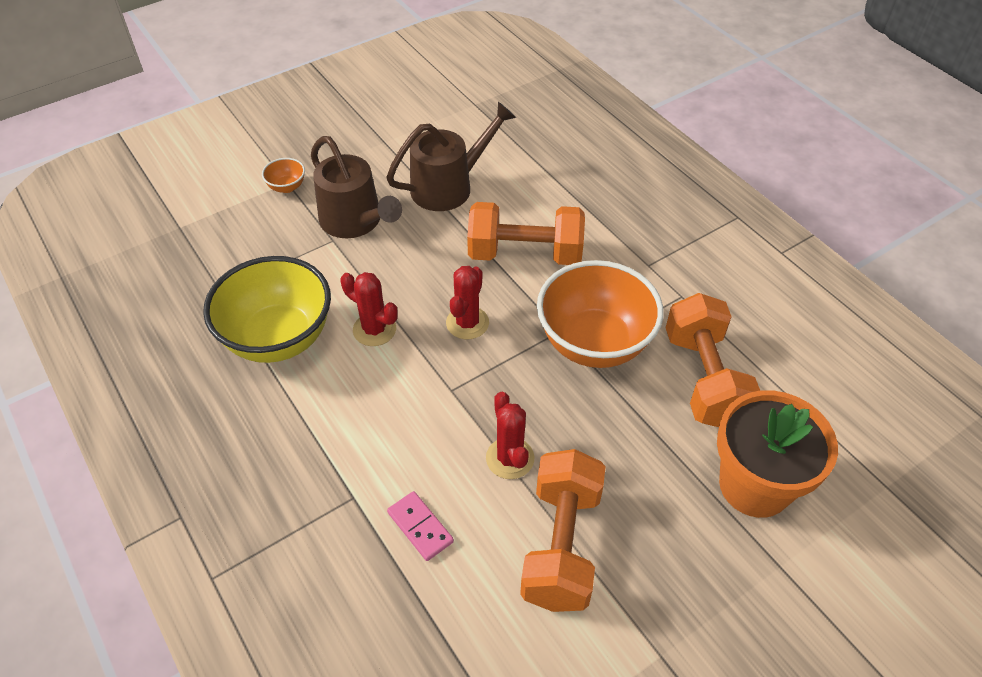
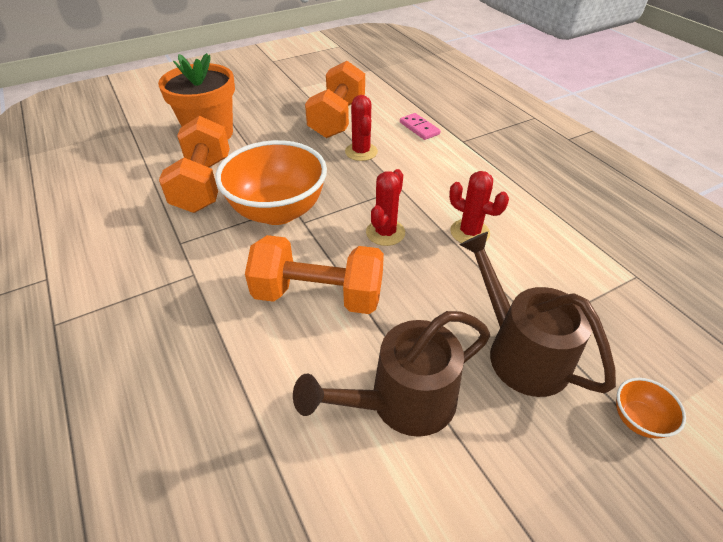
camera: 175 degrees left, 5 degrees down
yellow bowl [203,256,331,363] -> none

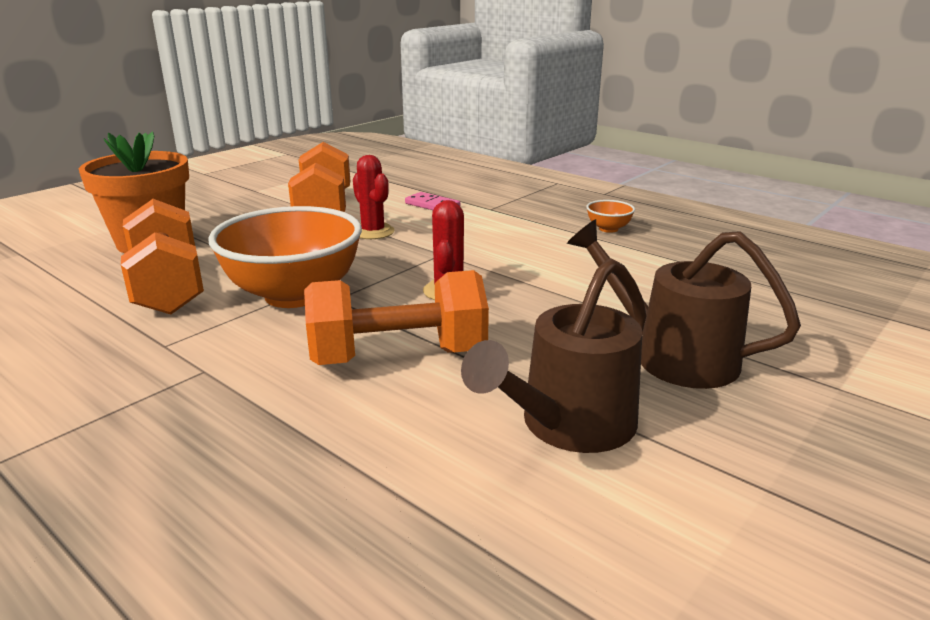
camera: 20 degrees left, 20 degrees down
red cactus [449,171,509,243] -> none
orange bowl [616,378,686,439] -> orange bowl moved to [586,200,635,233]

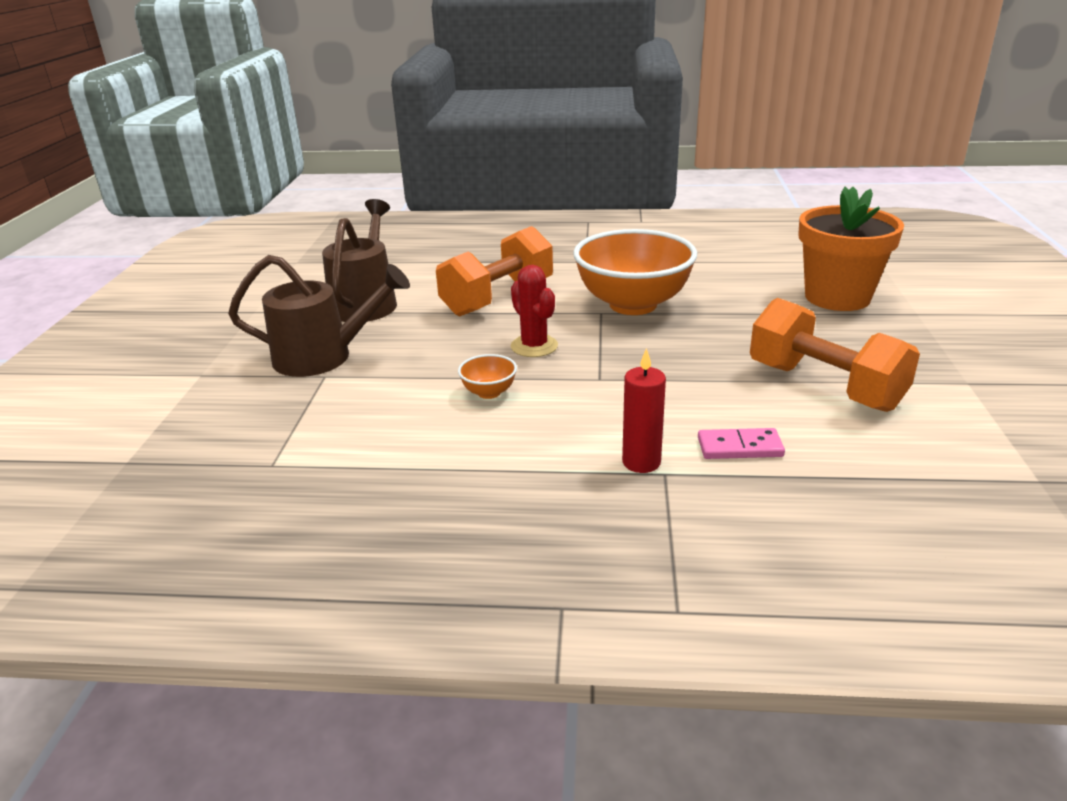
camera: 145 degrees right, 5 degrees up
orange dumbbell [121,199,204,314] -> none
red cactus [353,155,394,239] -> none
orange bowl [586,200,635,233] -> orange bowl moved to [458,354,517,399]
none -> red candle [622,348,666,473]

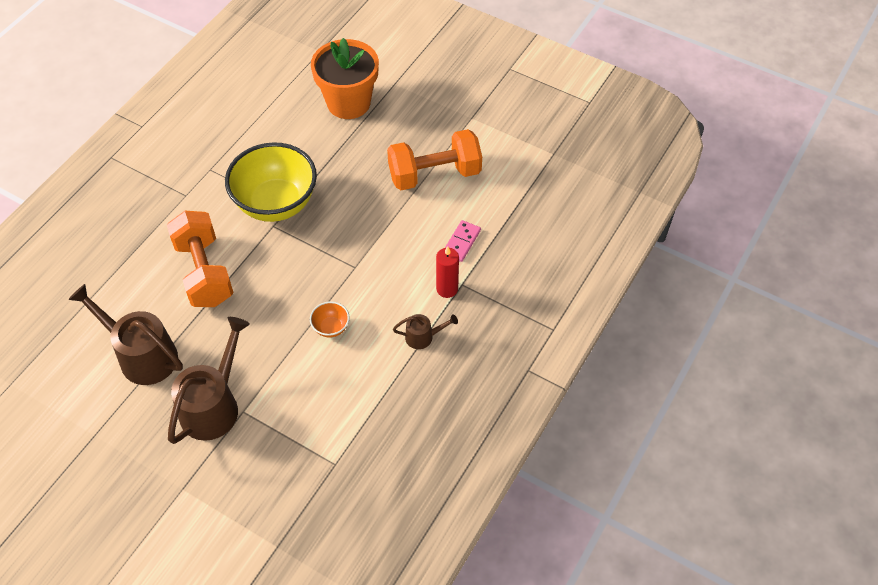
camera: 65 degrees left, 25 degrees up
red cactus [511,265,558,357] -> none
orange bowl [573,229,697,315] -> yellow bowl [225,142,317,222]
none -> brown watering can [393,314,458,349]

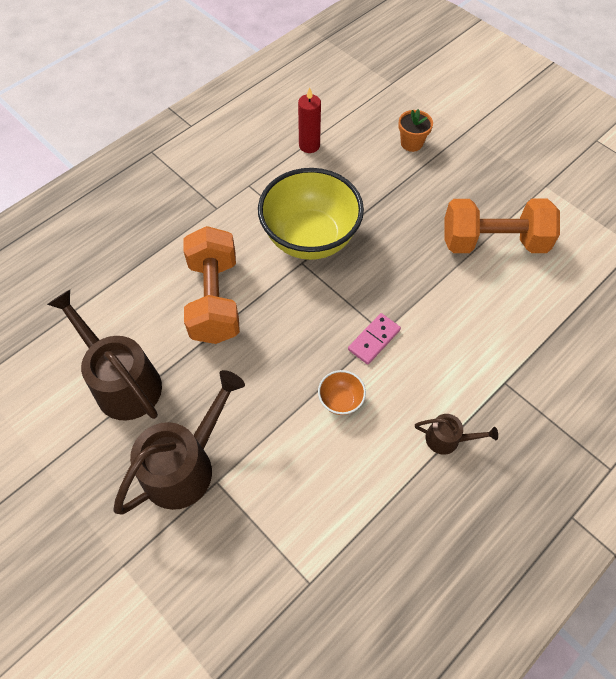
camera: 15 degrees right, 5 degrees up
orange flower pot [311,38,379,119] -> orange flower pot [398,109,433,152], size x0.46
red candle [436,246,459,298] -> red candle moved to [298,87,321,153]
pink domino [445,220,481,262] -> pink domino moved to [348,313,401,365]

